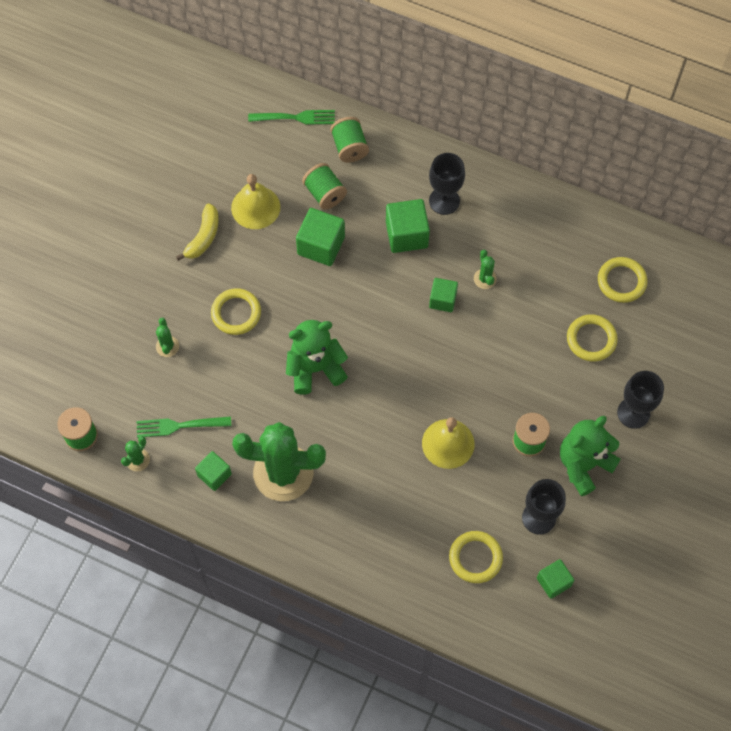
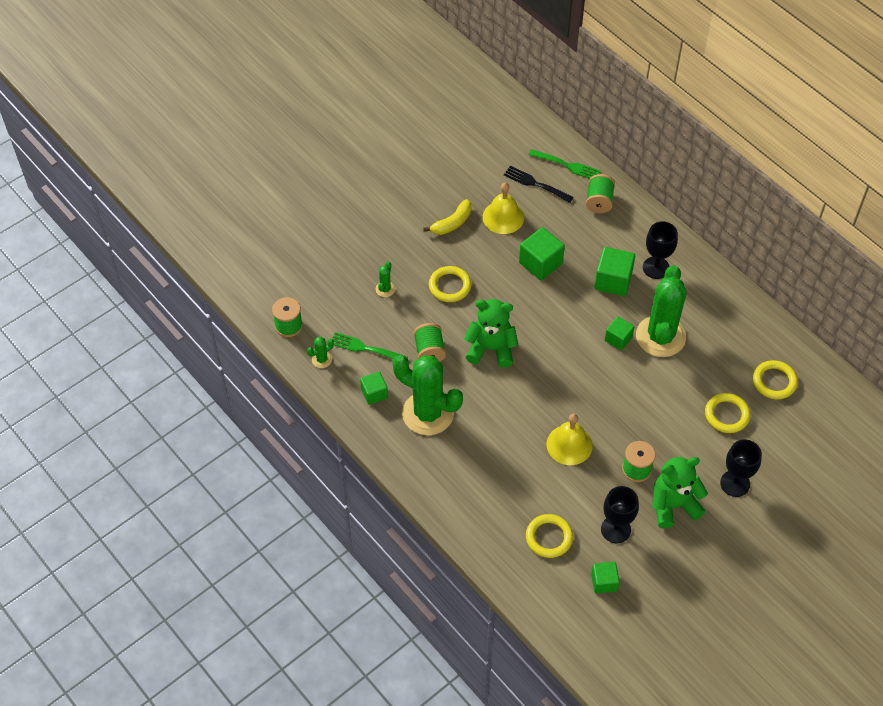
camera: 25 degrees right, 10 degrees down
green spool [302,163,347,209] -> green spool moved to [414,323,446,362]
green cactus [474,250,497,289] -> green cactus [636,265,687,357], size x2.48
none -> black fork [504,166,574,203]

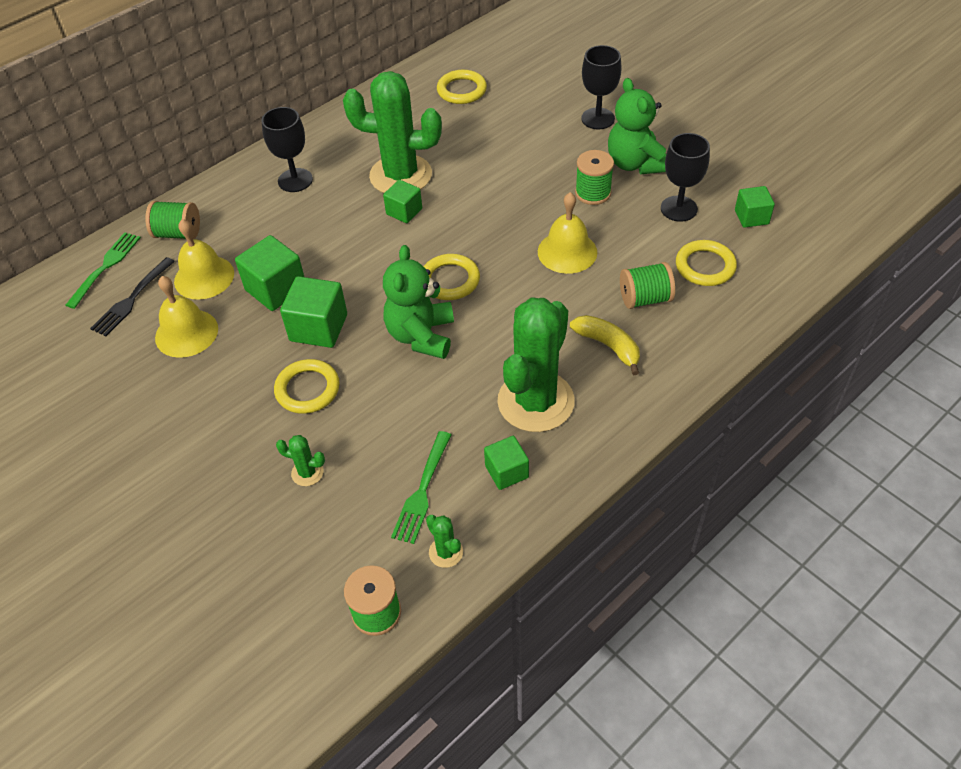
camera: 90 degrees left, 5 degrees down
green spool [414,323,446,362] -> green spool moved to [620,262,675,309]
yellow banana [423,199,472,235] -> yellow banana moved to [570,315,640,375]
green cube [594,247,635,296] -> green cube moved to [280,276,347,348]
yellow ring [705,393,750,433] -> yellow ring moved to [424,254,480,300]
none -> yellow bell [174,219,234,300]

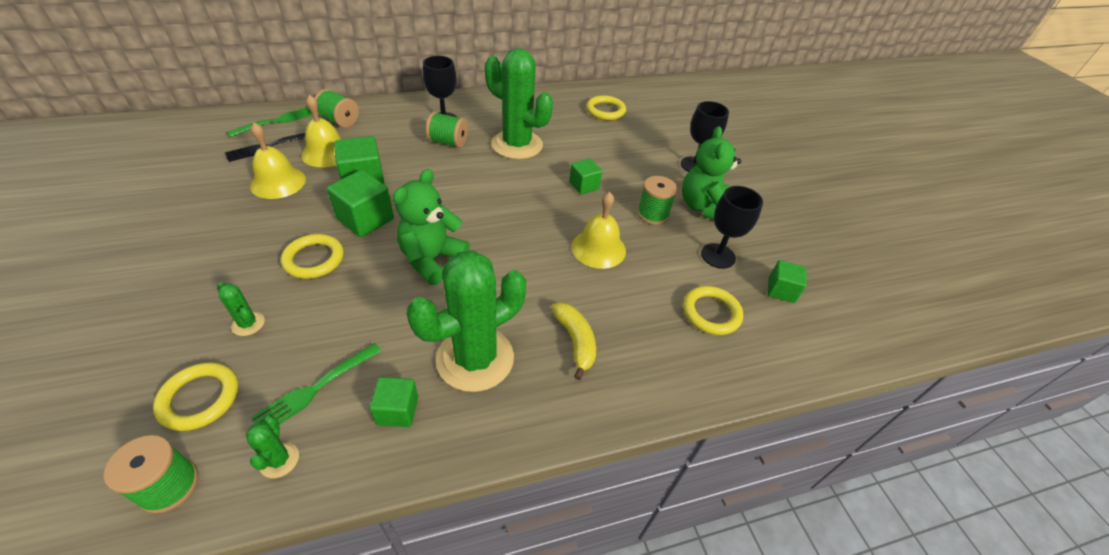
camera: 20 degrees right, 5 degrees down
green cube [383,180,422,223] -> green cube moved to [569,159,602,194]
yellow ring [424,254,480,300] -> yellow ring moved to [153,362,239,431]
green spool [620,262,675,309] -> green spool moved to [426,112,468,148]

